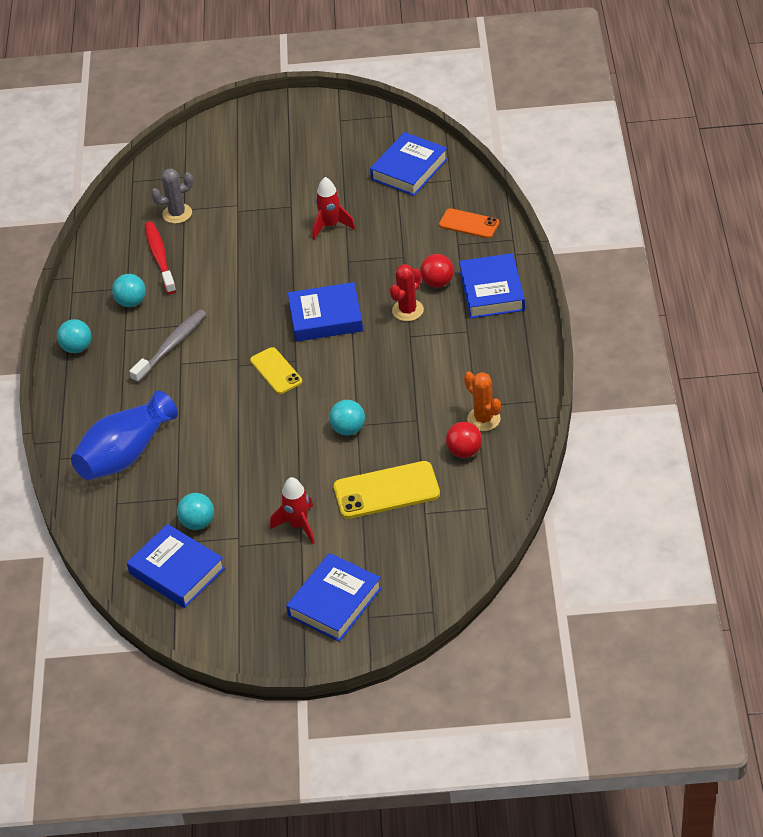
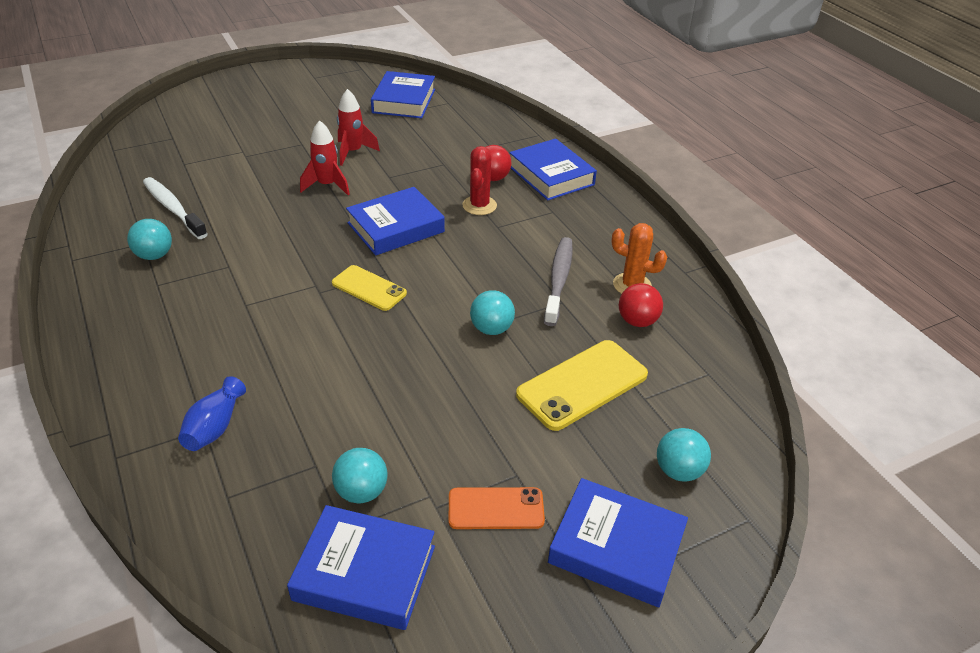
camera: 30 degrees left, 5 degrees down
turquoise ball [57,319,92,353] -> turquoise ball moved to [657,428,711,482]
blue vase [71,391,178,480] -> blue vase [178,376,246,451], size x0.52
grey toothbrush [129,310,206,383] -> grey toothbrush moved to [544,237,573,326]
red toothbrush [145,222,176,294] -> white toothbrush [143,177,208,239]
grey cactus [151,169,193,224] -> none
red rocket [270,477,315,544] -> red rocket moved to [300,120,350,195]
blue book [286,553,382,642] -> blue book turned 75 degrees counterclockwise [548,478,688,607]
orange phone [439,208,499,238] -> orange phone moved to [449,487,545,529]

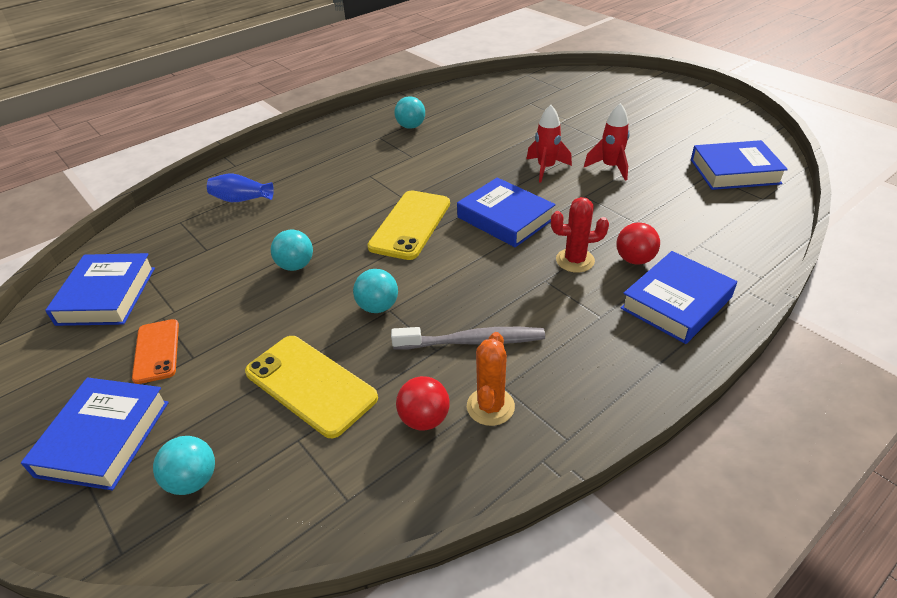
camera: 80 degrees right, 0 degrees up
white toothbrush [143,177,208,239] -> none
yellow phone [332,265,407,311] -> yellow phone [367,191,450,260], size x1.59
turquoise ball [332,448,387,503] -> turquoise ball moved to [271,230,313,271]

